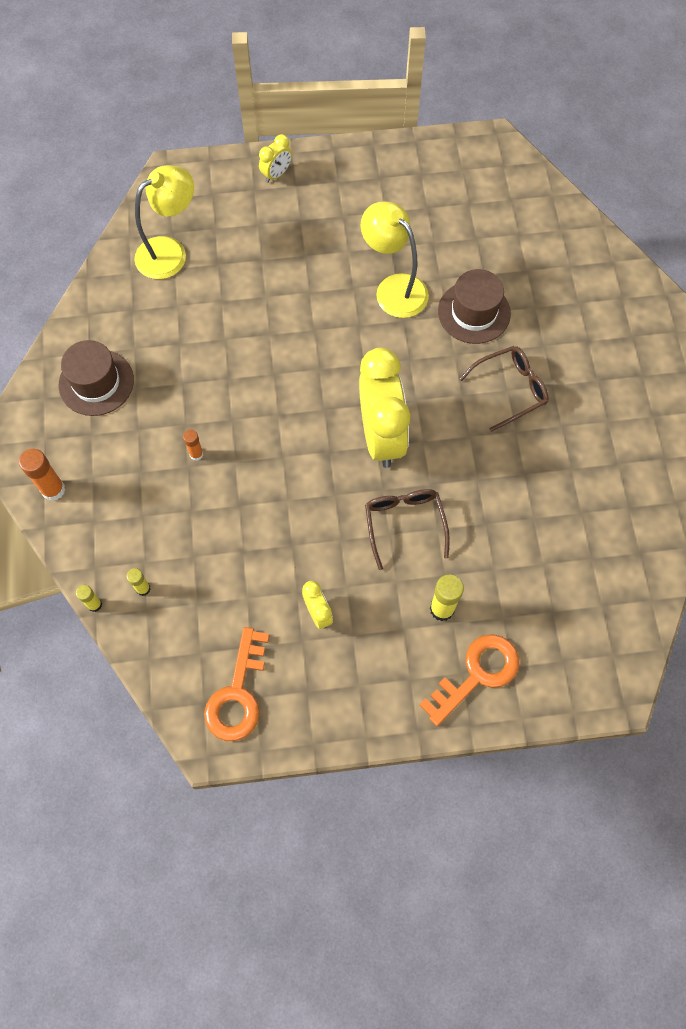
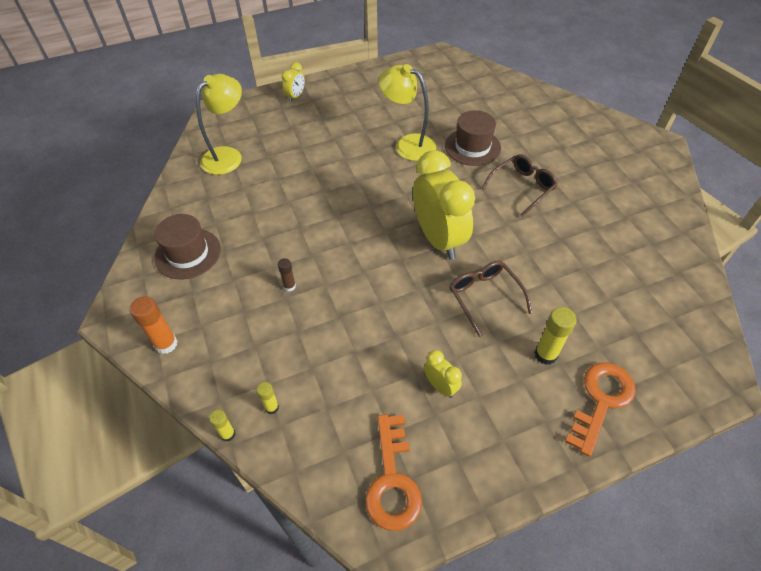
camera: 15 degrees left, 15 degrees down
orange glue stick [183,430,203,461] -> brown glue stick [278,258,296,291]

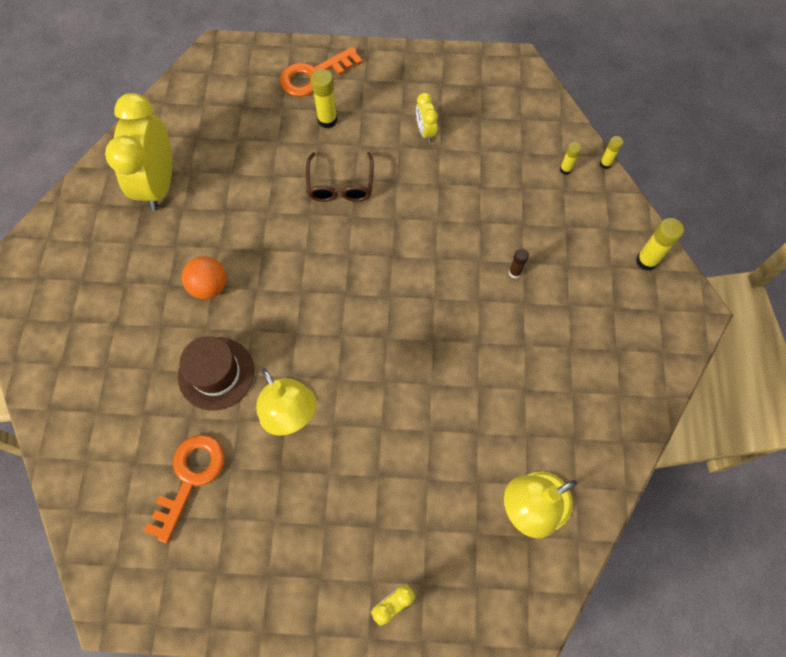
camera: 155 degrees left, 15 degrees up
orange glue stick [130,296,178,354] -> yellow glue stick [636,218,684,271]
brown hat [154,214,221,279] -> none
orange key [365,414,422,531] -> orange key moved to [144,435,225,543]
yellow clock [413,150,475,259] -> yellow clock moved to [105,93,172,211]
brown glasses [482,154,558,217] -> orange ball [182,256,226,299]

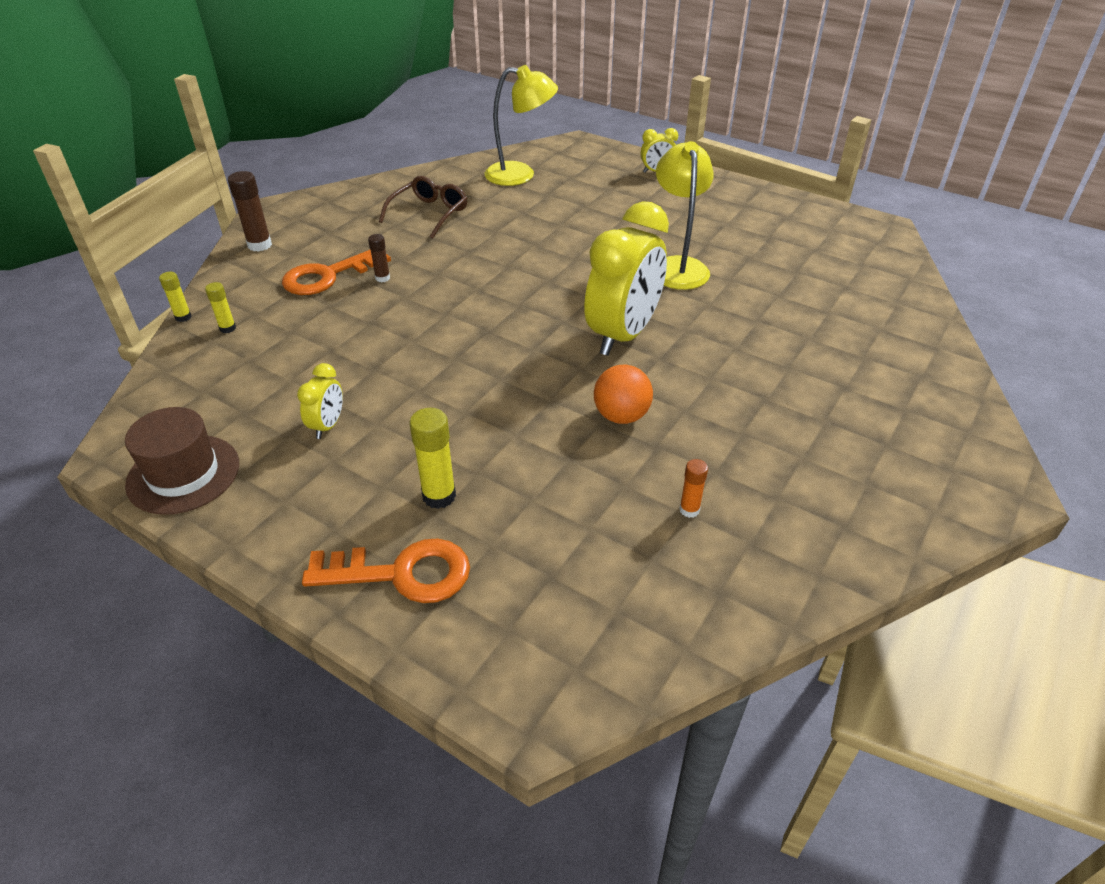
camera: 150 degrees left, 25 degrees down
yellow clock [105,93,172,211] -> yellow clock moved to [584,201,669,356]
orange key [144,435,225,543] -> orange key moved to [282,250,391,295]
brown hat [178,336,254,411] -> brown hat moved to [125,407,239,515]
orange ball [182,256,226,299] -> orange ball moved to [594,364,653,424]
brown glasses [306,152,374,202] -> brown glasses moved to [379,176,467,239]
yellow glue stick [636,218,684,271] -> brown glue stick [228,171,272,252]
none -> orange glue stick [679,459,708,518]

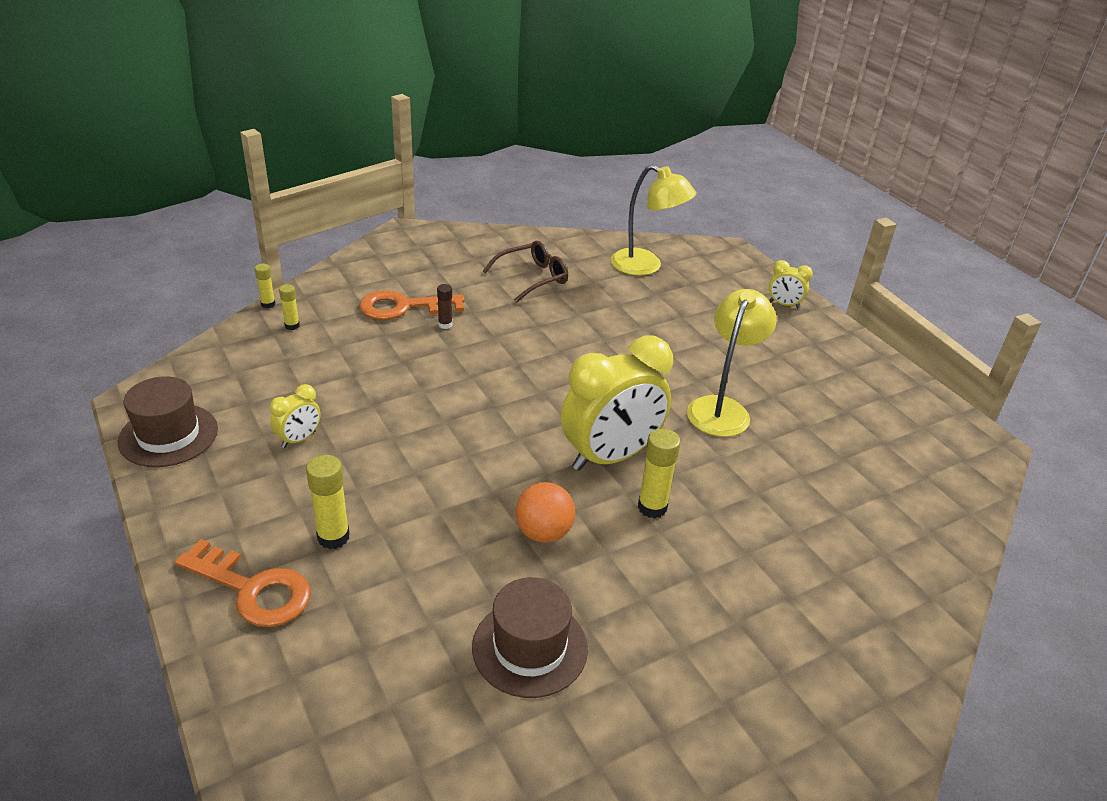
camera: 25 degrees right, 5 degrees down
brown glue stick [228,171,272,252] -> none
orange glue stick [679,459,708,518] -> brown hat [472,577,588,698]
none -> yellow glue stick [638,429,681,518]

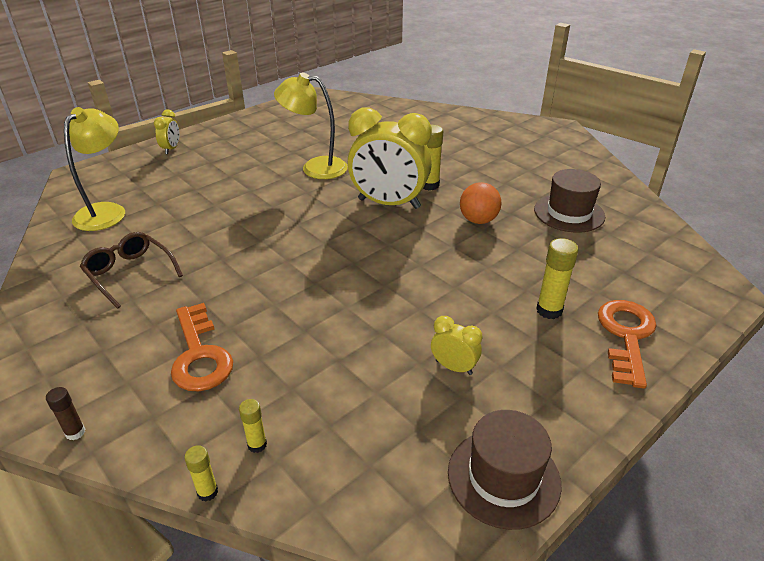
camera: 100 degrees left, 0 degrees up
brown glue stick [437,284,452,329] -> brown glue stick moved to [46,387,85,440]
yellow clock [561,336,673,471] -> yellow clock turned 150 degrees clockwise [348,107,432,209]

